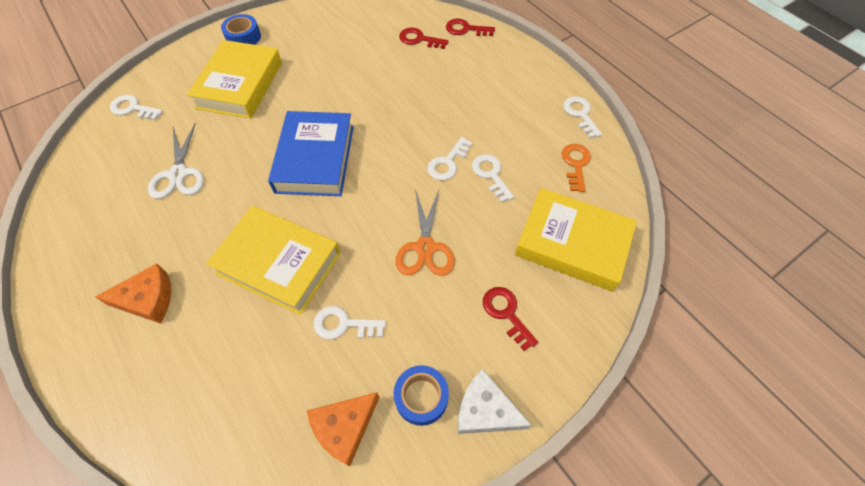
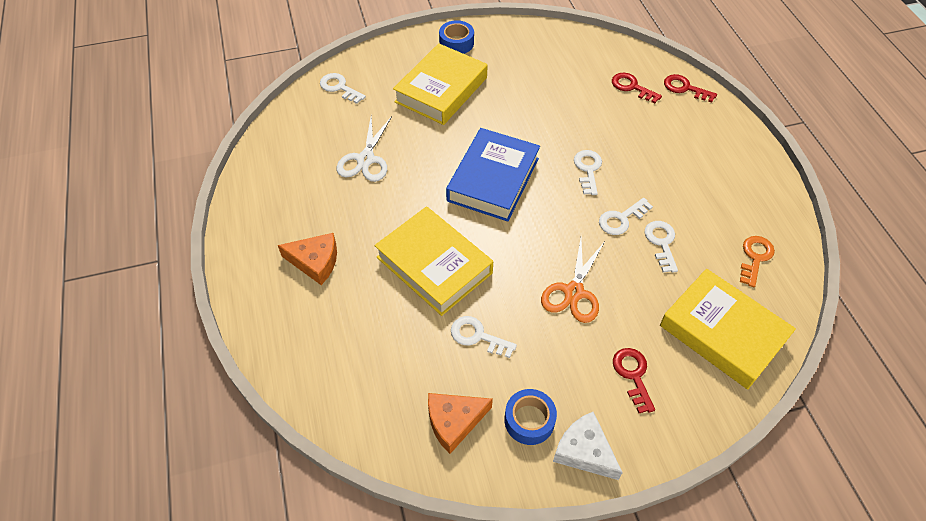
camera: 20 degrees right, 5 degrees down
white key [563,96,602,138] -> white key moved to [574,150,602,195]

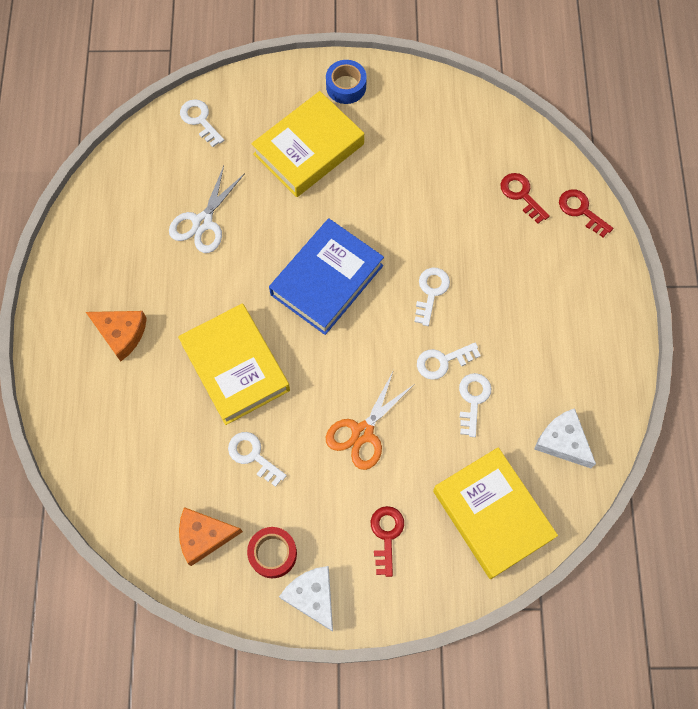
camera: 15 degrees right, 15 degrees up
blue tape [504,389,557,445] -> red tape [247,527,297,578]
orange key [740,236,775,287] -> white cheese [534,408,596,468]

